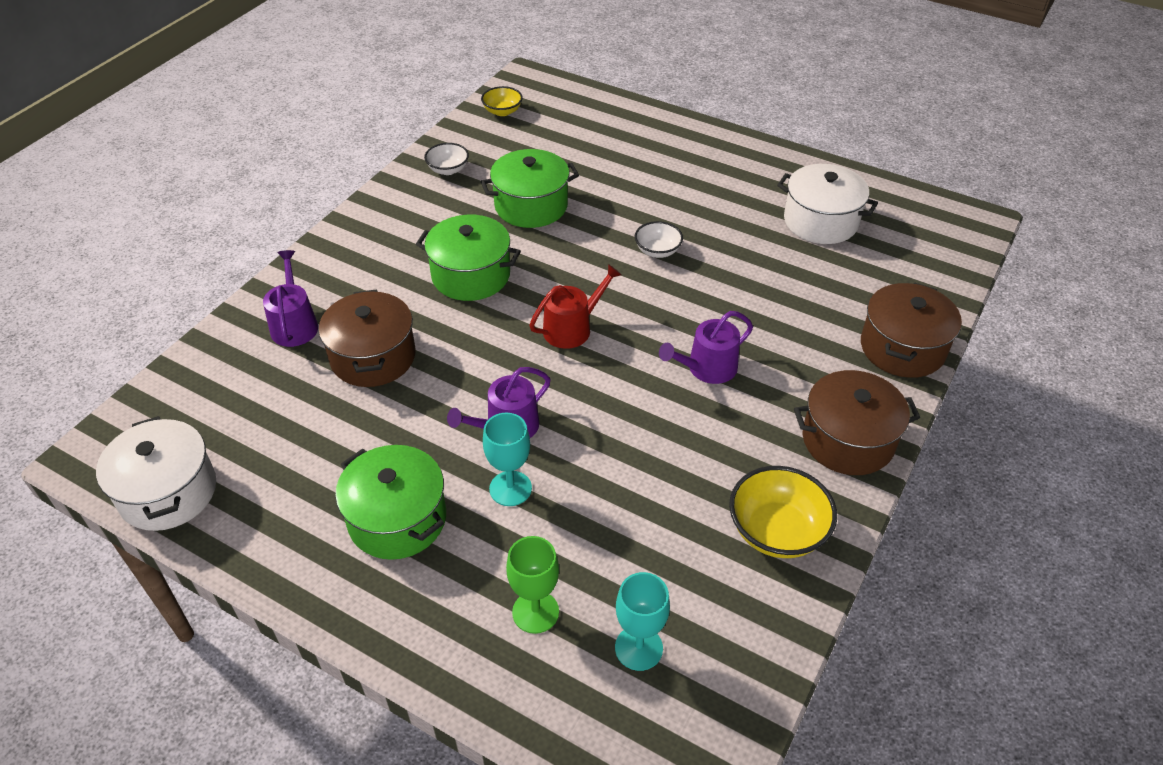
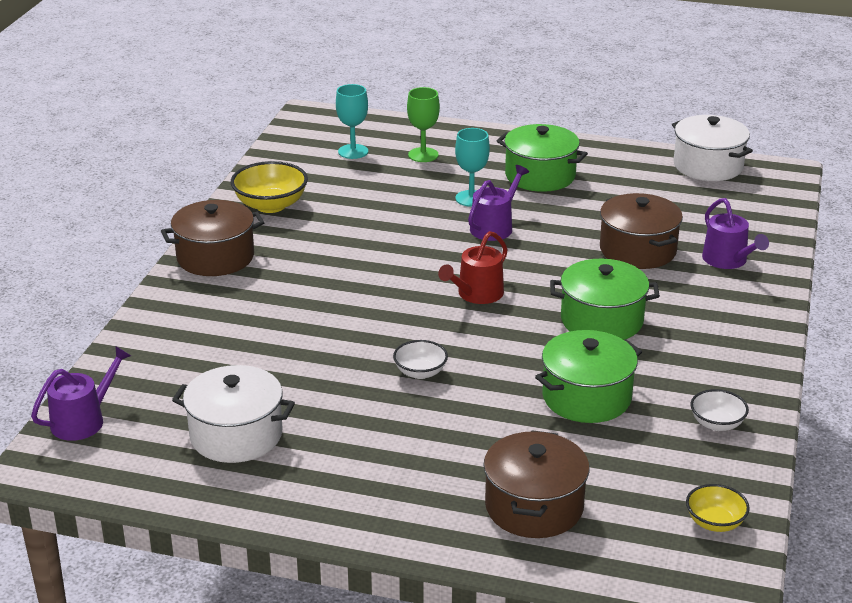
camera: 165 degrees right, 15 degrees down
purple watering can [659,311,753,384] -> purple watering can moved to [31,346,131,441]
brown pot [861,282,962,378] -> brown pot moved to [483,430,589,538]

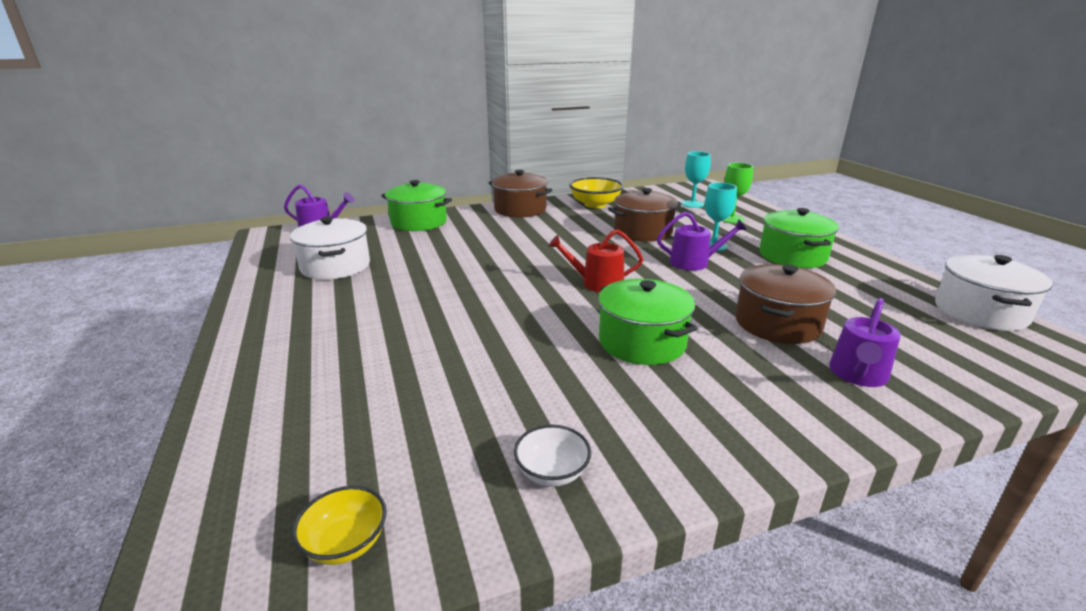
camera: 55 degrees right, 5 degrees down
white bowl [393,340,448,379] -> none
brown pot [483,430,589,538] -> brown pot moved to [608,188,682,242]
green pot [535,330,642,423] -> green pot moved to [381,180,452,231]

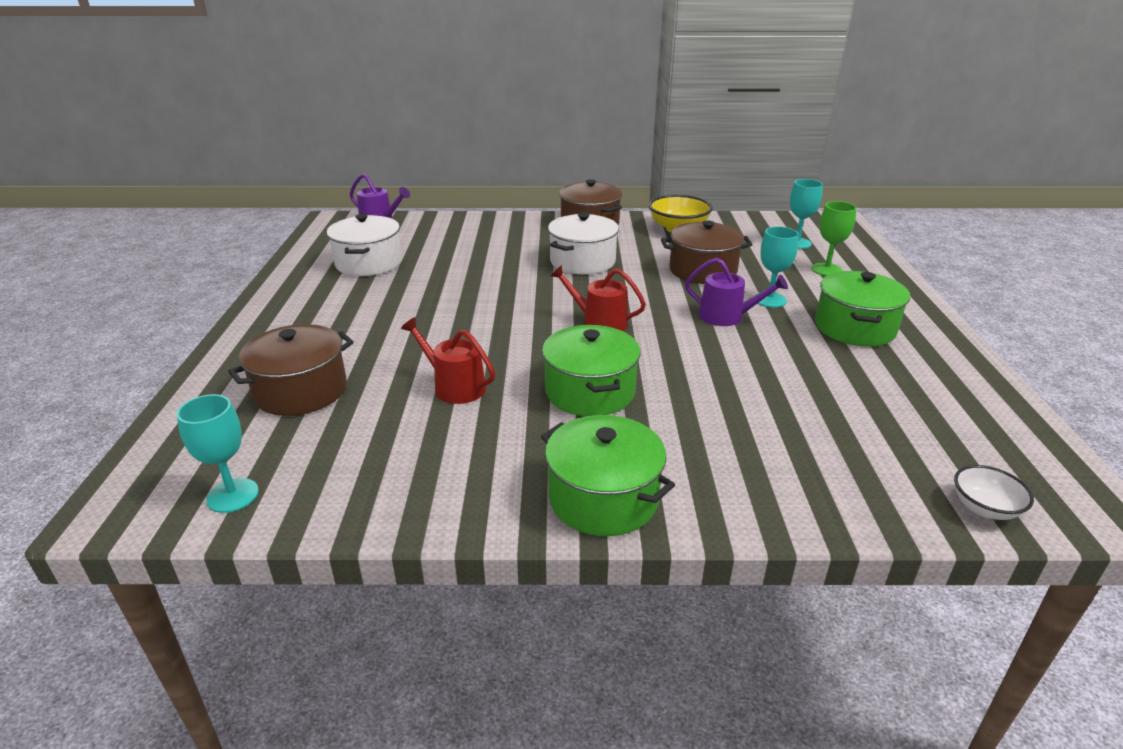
camera: 20 degrees right, 5 degrees up
yellow bowl [292,486,387,565] -> turquoise goblet [176,394,259,513]
green pot [381,180,452,231] -> green pot moved to [541,415,675,536]
white bowl [514,425,591,486] -> white bowl moved to [954,465,1034,520]
brown pot [735,264,836,344] -> brown pot moved to [228,324,354,416]
purple watering can [829,298,901,387] -> none
white pot [935,255,1053,331] -> white pot moved to [548,213,619,274]
none -> red watering can [401,317,495,404]

